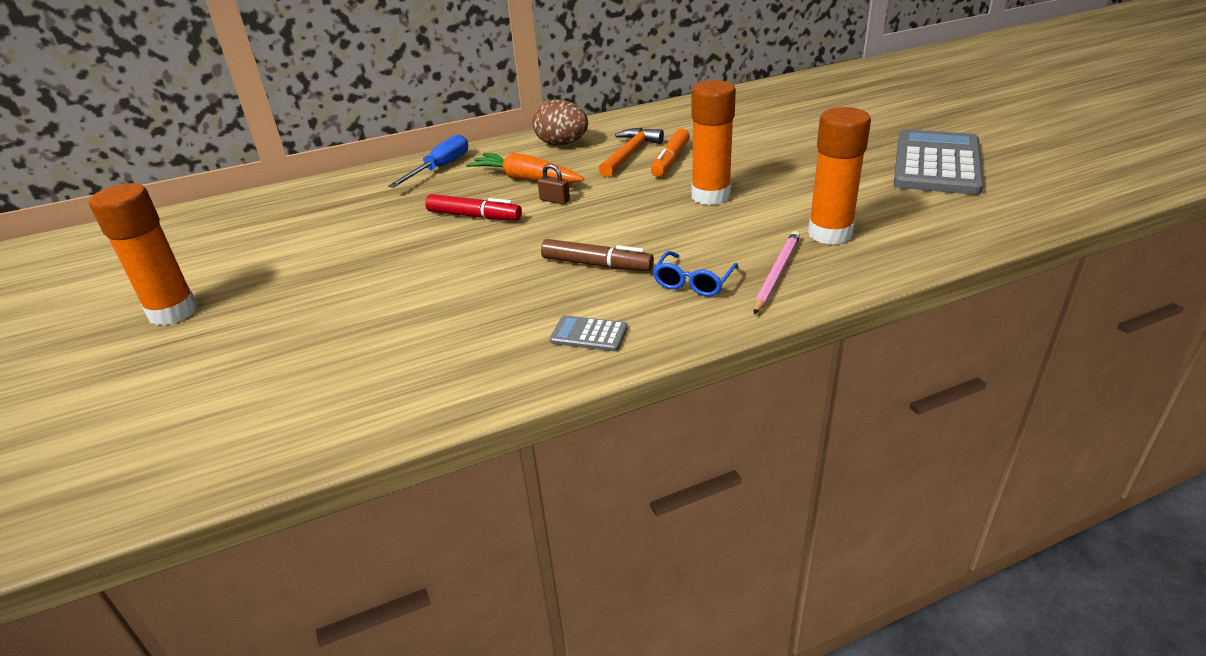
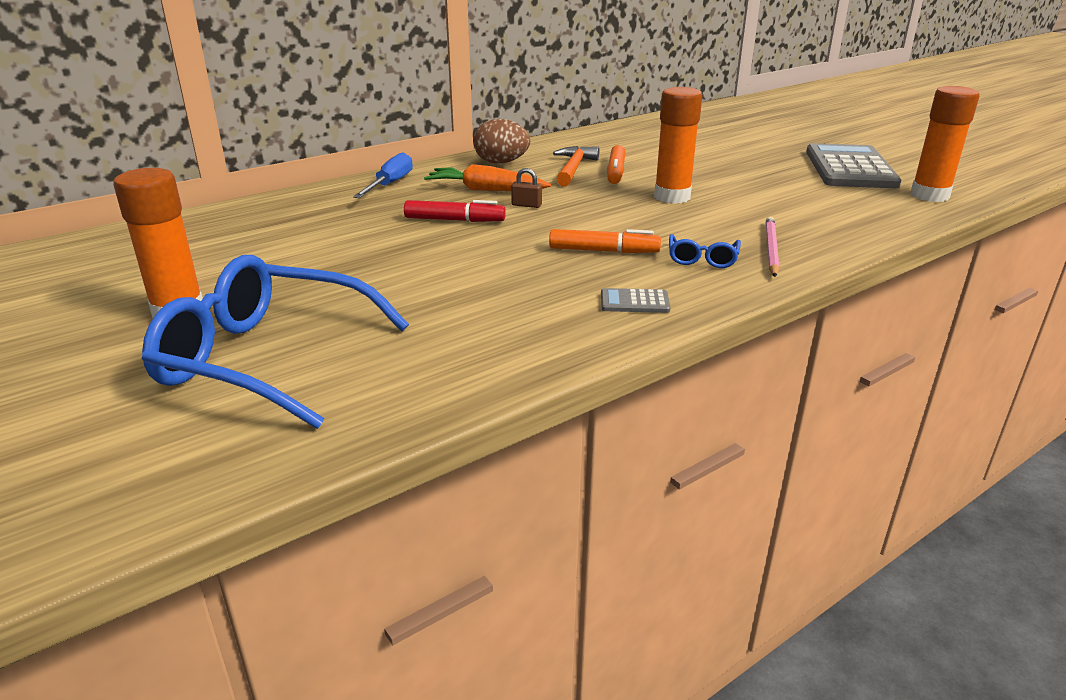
camera: 15 degrees left, 5 degrees down
brown marker [541,239,654,271] -> orange marker [549,229,661,253]
orange glue stick [808,107,871,245] -> orange glue stick moved to [910,86,979,202]
none -> blue glasses [142,255,409,429]

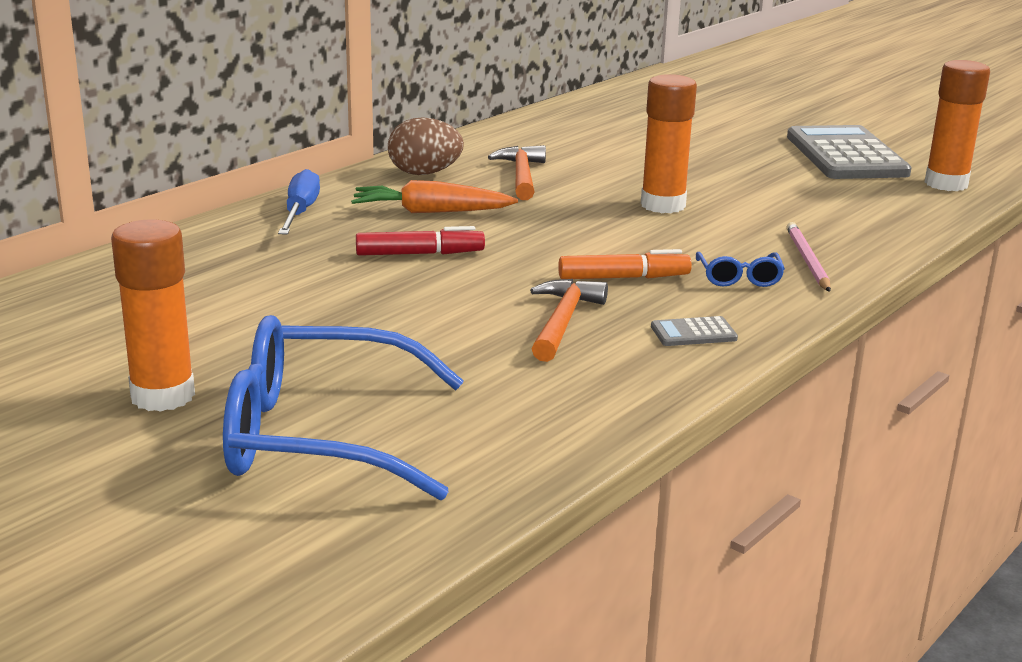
camera: 15 degrees left, 5 degrees down
brown padlock [511,168,542,208] -> none
orange marker [607,145,625,184] -> none
none -> orange hammer [530,279,608,362]

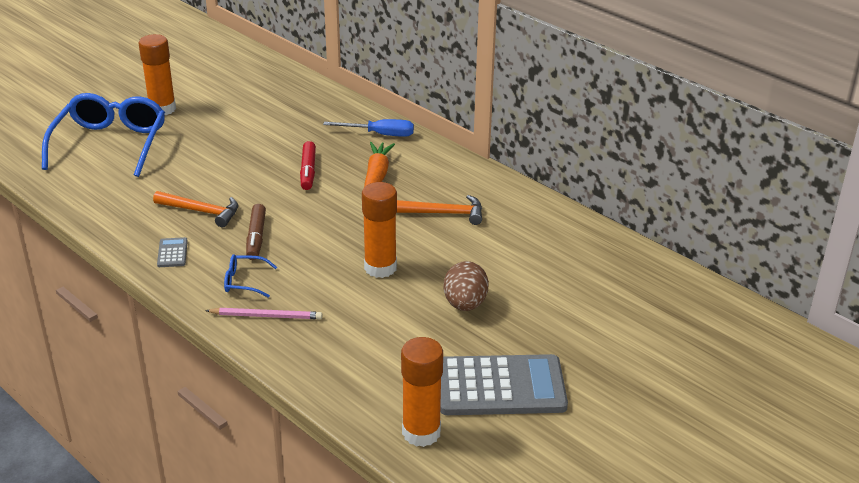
camera: 95 degrees right, 10 degrees up
brown egg [388,117,464,175] -> brown egg moved to [444,261,489,311]
orange marker [558,249,692,279] -> brown marker [246,204,266,260]

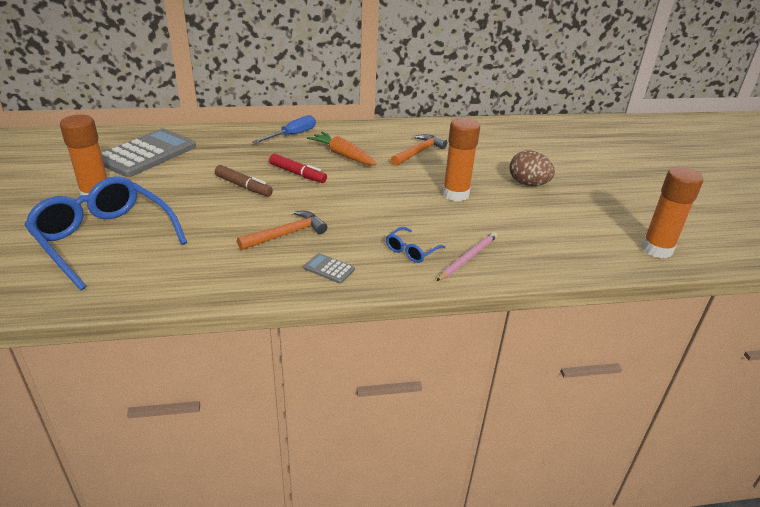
camera: 55 degrees left, 0 degrees up
brown marker [246,204,266,260] -> brown marker moved to [215,165,273,197]
grey calculator [440,354,568,415] -> grey calculator moved to [101,128,196,177]

